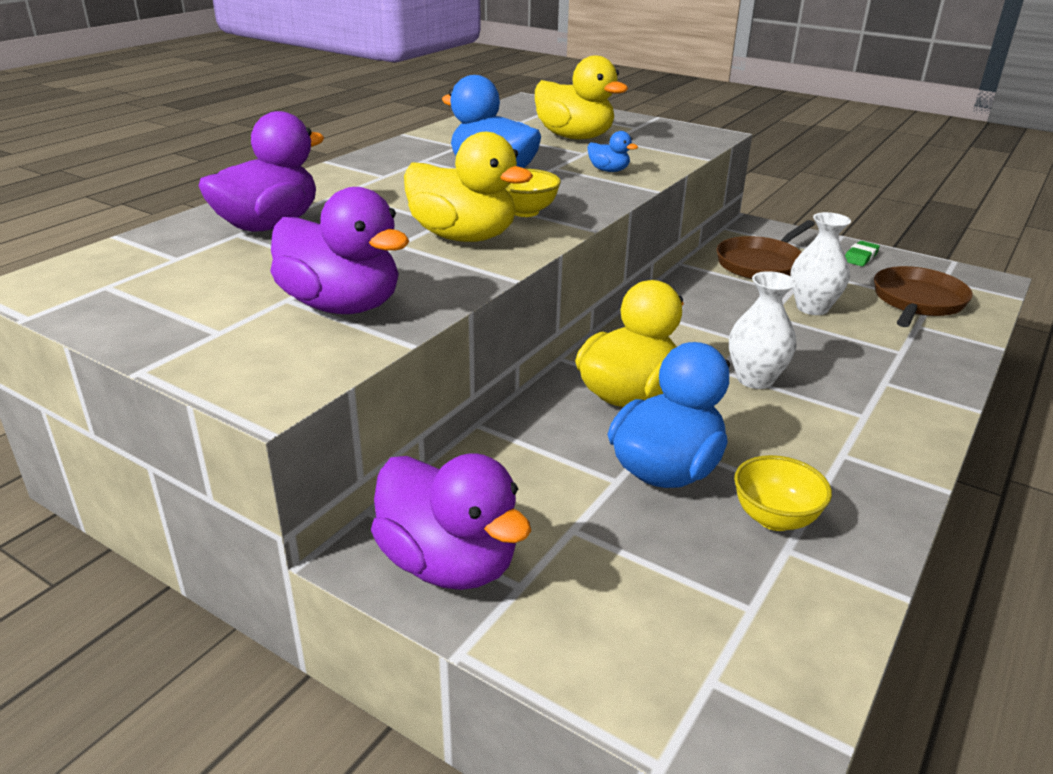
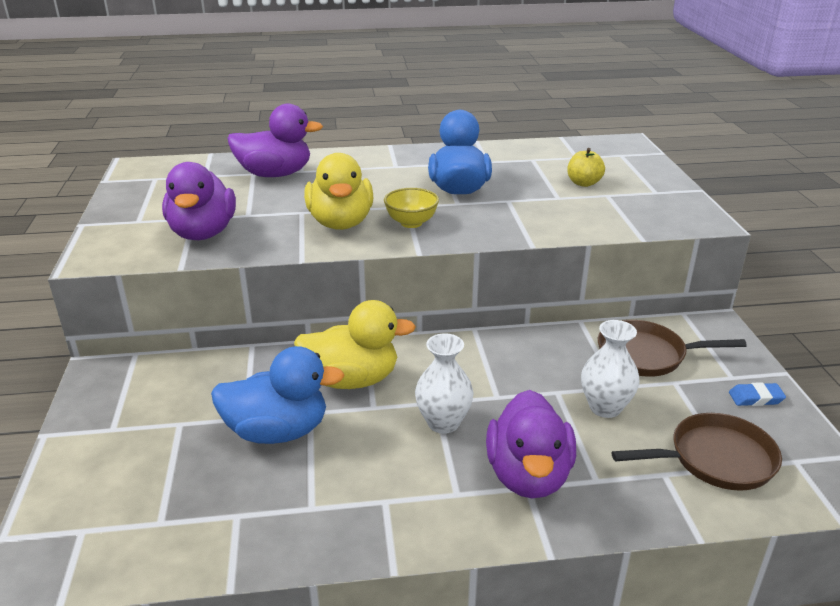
camera: 50 degrees right, 0 degrees up
purple duck [371,454,531,590] -> purple duck moved to [486,390,576,498]
yellow duck [535,55,628,139] -> yellow apple [567,148,605,187]
blue duck [587,131,638,172] -> none
yellow bowl [734,455,832,531] -> none
green eraser [845,241,880,266] -> blue eraser [729,382,786,406]

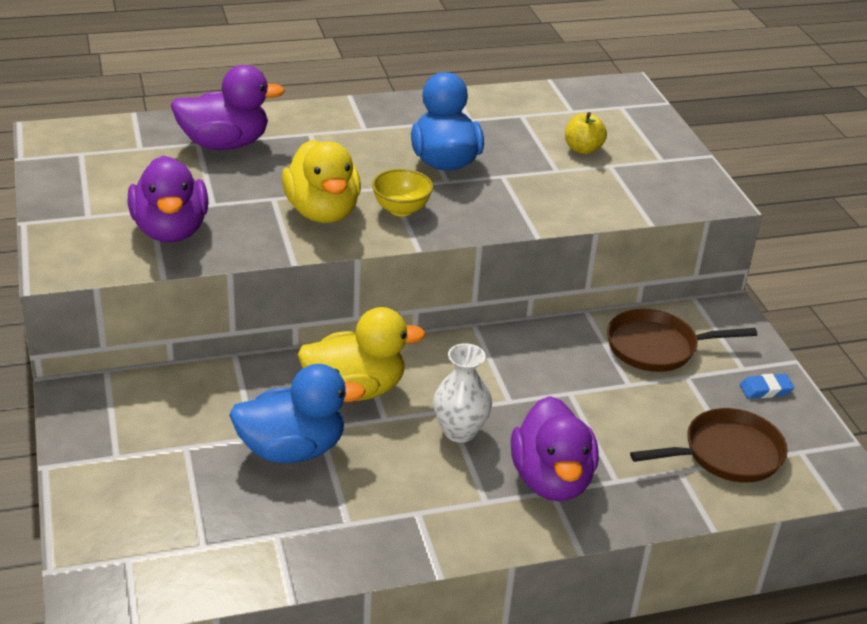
camera: 10 degrees left, 5 degrees up
white vase [581,320,640,418] -> none

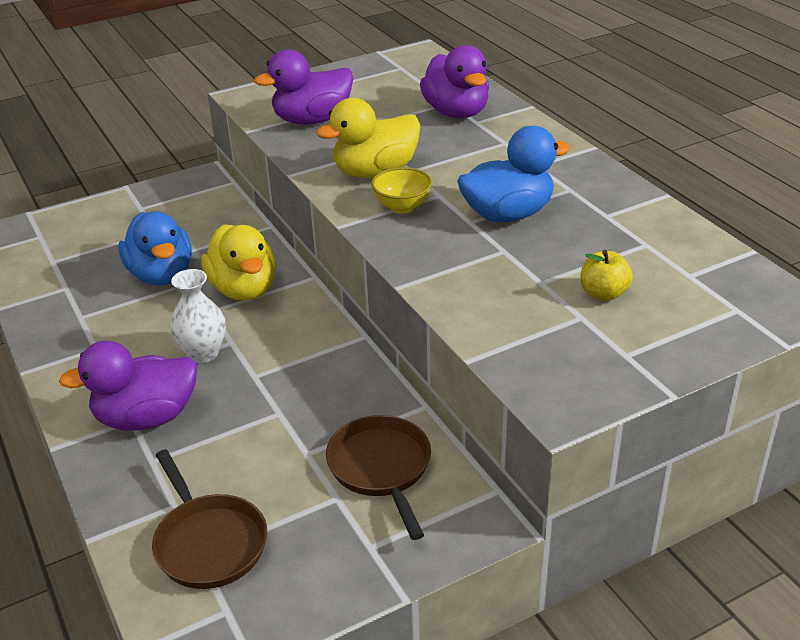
camera: 80 degrees right, 0 degrees up
blue eraser [740,374,794,399] -> none

